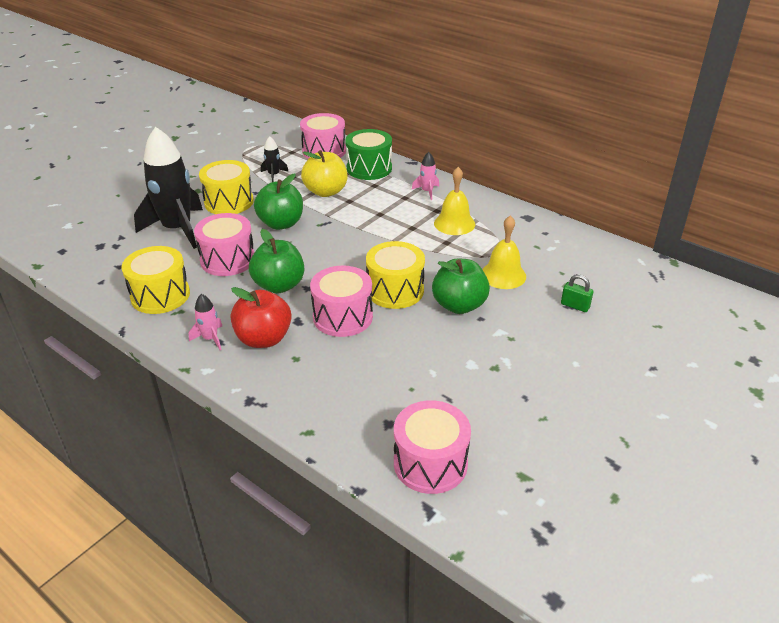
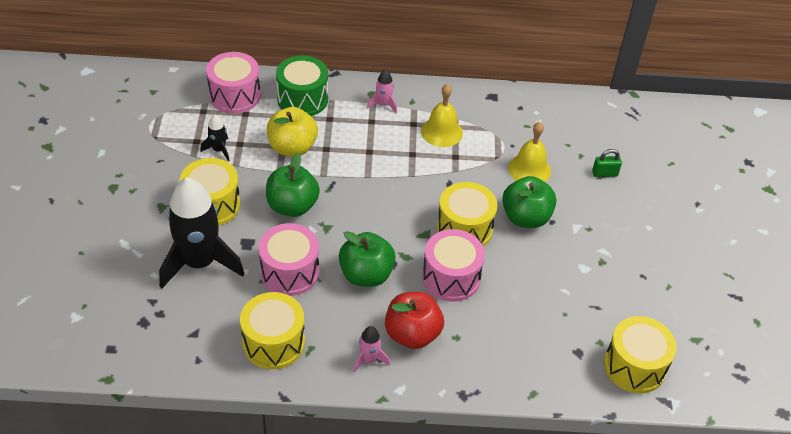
camera: 40 degrees left, 10 degrees up
pink drum [394,400,471,494] -> yellow drum [604,316,677,393]

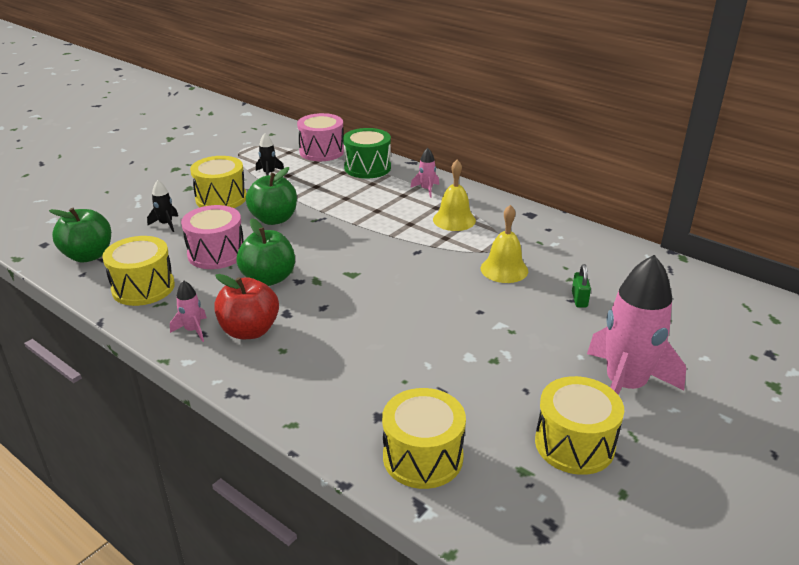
camera: 40 degrees right, 15 degrees down
black rocket [159,177,244,288] -> black rocket [147,180,178,232], size x0.43
yellow apple [267,107,318,156] -> none
pink drum [422,229,485,302] -> none
yellow drum [437,182,497,246] -> yellow drum moved to [535,376,624,475]
green apple [502,176,556,228] -> green apple moved to [49,208,111,263]
green padlock [592,149,622,177] -> green padlock turned 60 degrees clockwise [572,264,591,308]
none -> pink rocket [587,255,686,395]

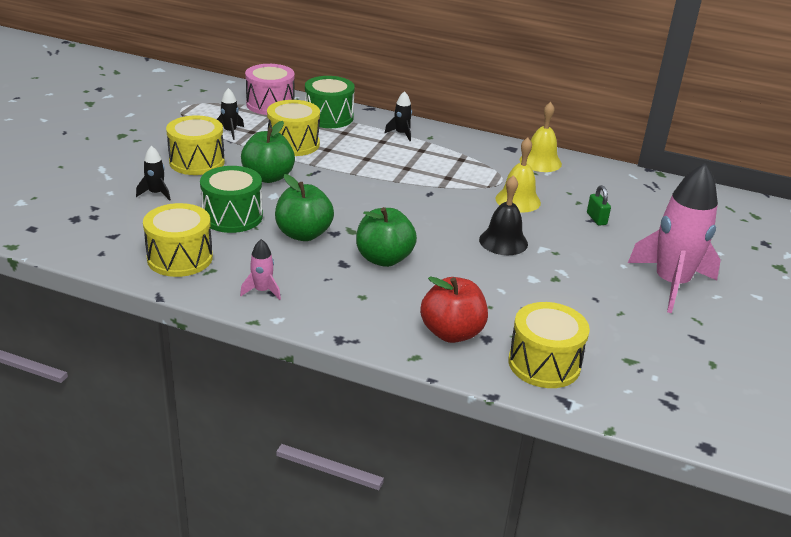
camera: 20 degrees left, 0 degrees up
green apple [49,208,111,263] -> green apple moved to [356,207,417,267]
pink drum [181,205,243,269] -> green drum [200,166,263,233]
red apple [214,274,279,339] -> red apple moved to [420,276,488,343]
pink rocket [410,148,439,198] -> black rocket [384,91,412,141]
yellow bell [433,160,476,231] -> yellow bell moved to [520,102,562,172]
yellow drum [535,376,624,475] -> yellow drum moved to [267,100,320,156]
none -> black bell [479,175,528,255]

